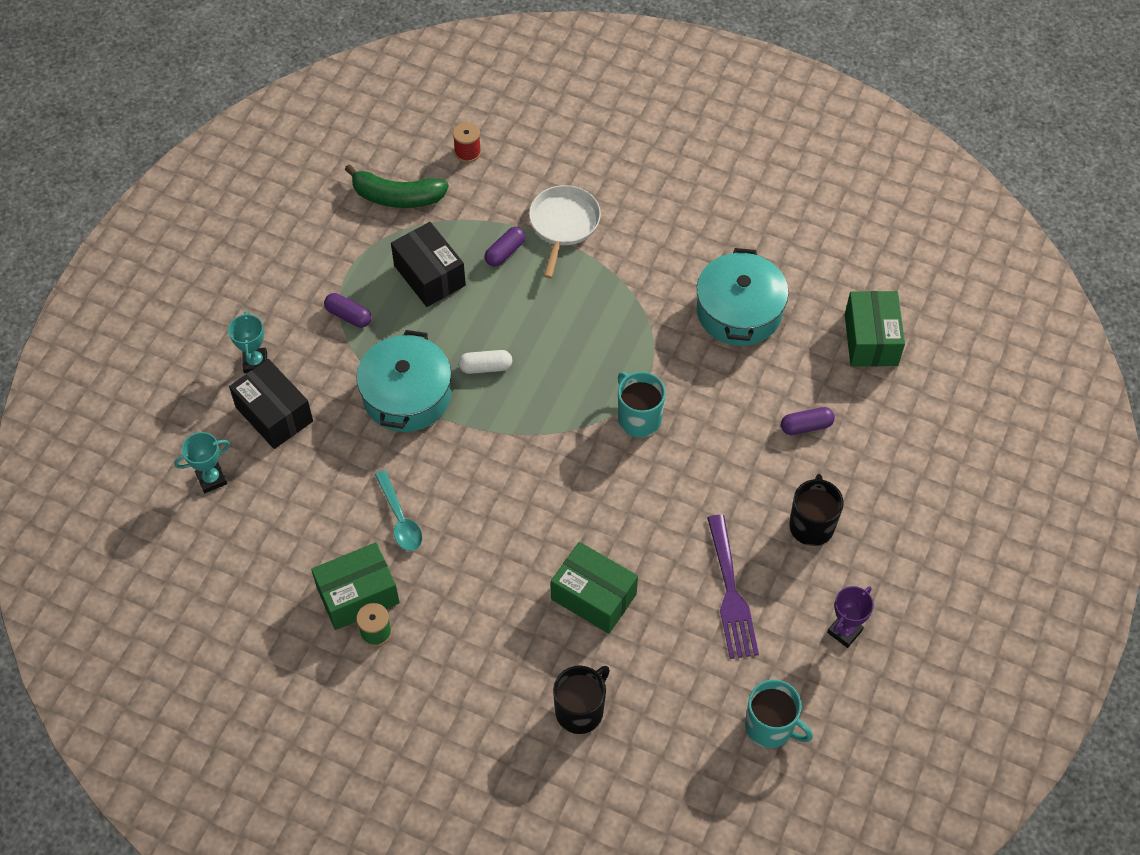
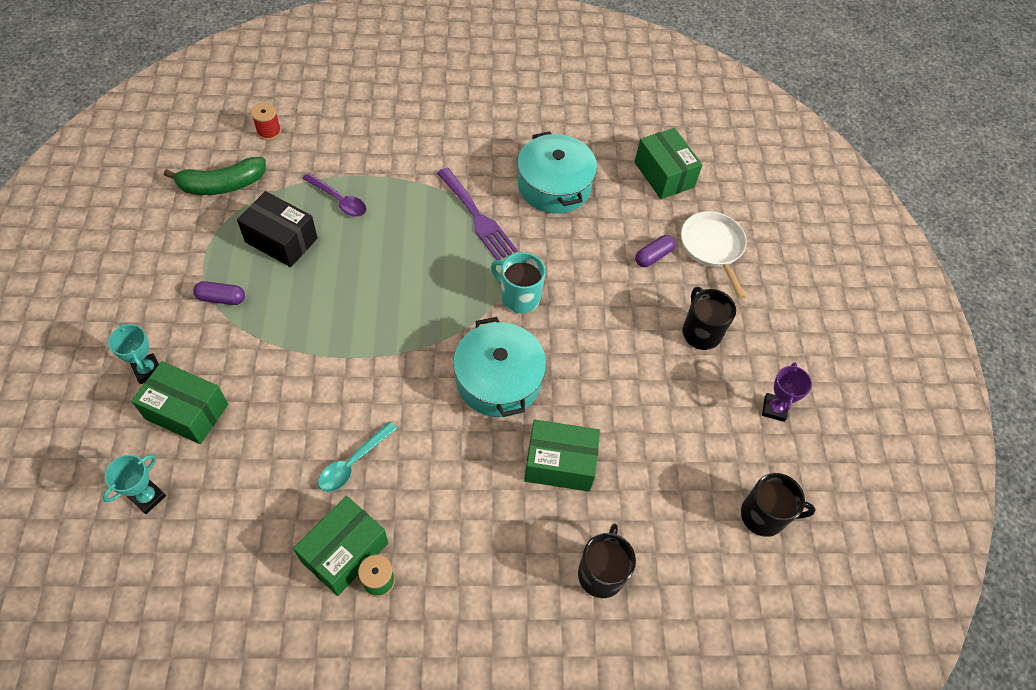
camera: 30 degrees left, 0 degrees up
black box [229,359,313,449] -> green box [131,361,228,444]
turquoise pot [356,330,451,432] -> turquoise pot moved to [453,317,546,417]
turquoise spoon [375,470,422,551] -> turquoise spoon turned 90 degrees clockwise [318,421,397,492]
white capsule [459,350,512,374] -> none
purple capsule [485,227,525,267] -> purple spoon [303,173,366,217]
white pan [529,185,601,279] -> white pan moved to [681,211,747,299]
purple fork [707,515,759,659] -> purple fork moved to [437,167,518,260]
turquoise mug [745,680,813,748] -> black mug [741,473,815,537]

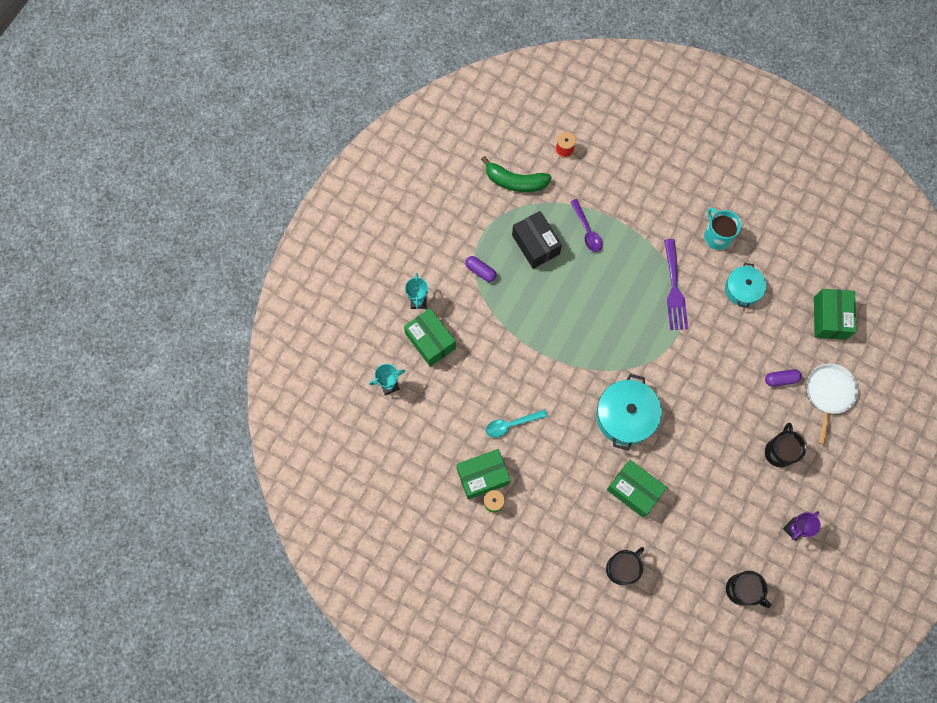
camera: 35 degrees right, 15 degrees up
turquoise mug [491,252,545,313] -> turquoise mug moved to [704,207,741,250]
turquoise pot [517,131,597,214] -> turquoise pot [725,263,766,308], size x0.63

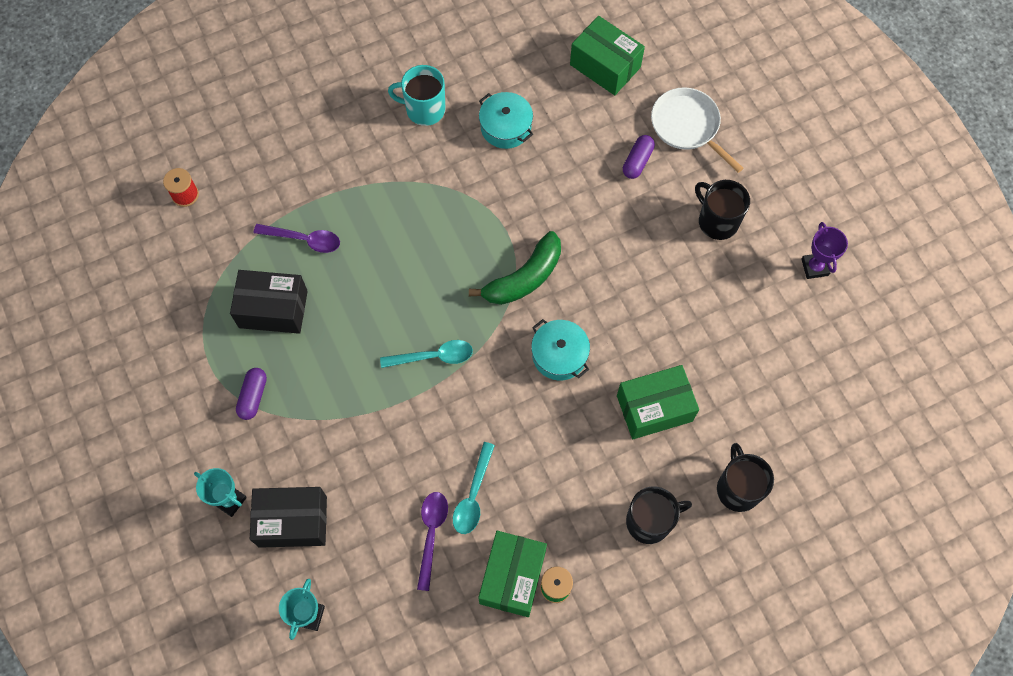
camera: 55 degrees left, 5 degrees down
green box [404,308,456,367] -> black box [250,487,327,548]
purple capsule [465,256,497,282] -> purple capsule turned 60 degrees counterclockwise [236,368,267,420]
green banana [481,156,552,192] -> green banana moved to [469,231,561,305]
turquoise pot [596,374,662,450] -> turquoise pot [531,319,590,380], size x0.63
purple fork [664,239,688,330] -> none
black mug [726,571,771,608] -> black mug moved to [626,486,692,544]
none -> turquoise spoon [380,340,473,368]
none -> purple spoon [417,492,448,591]

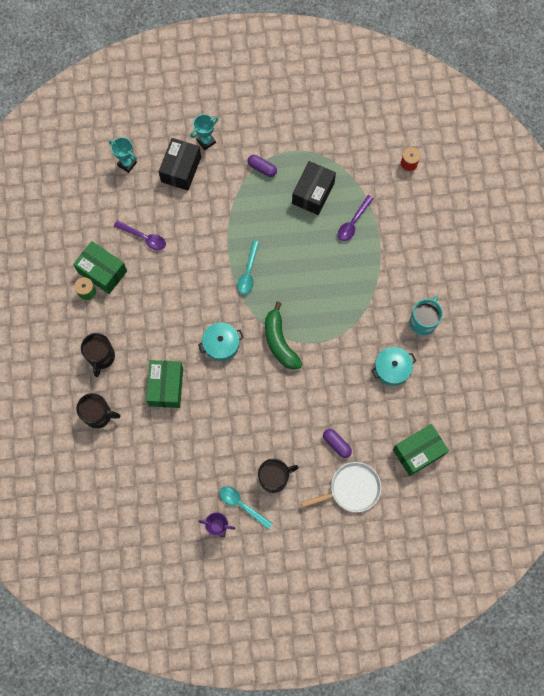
camera: 110 degrees right, 5 degrees up
turquoise spoon [453,442,495,534] -> turquoise spoon moved to [219,486,273,529]

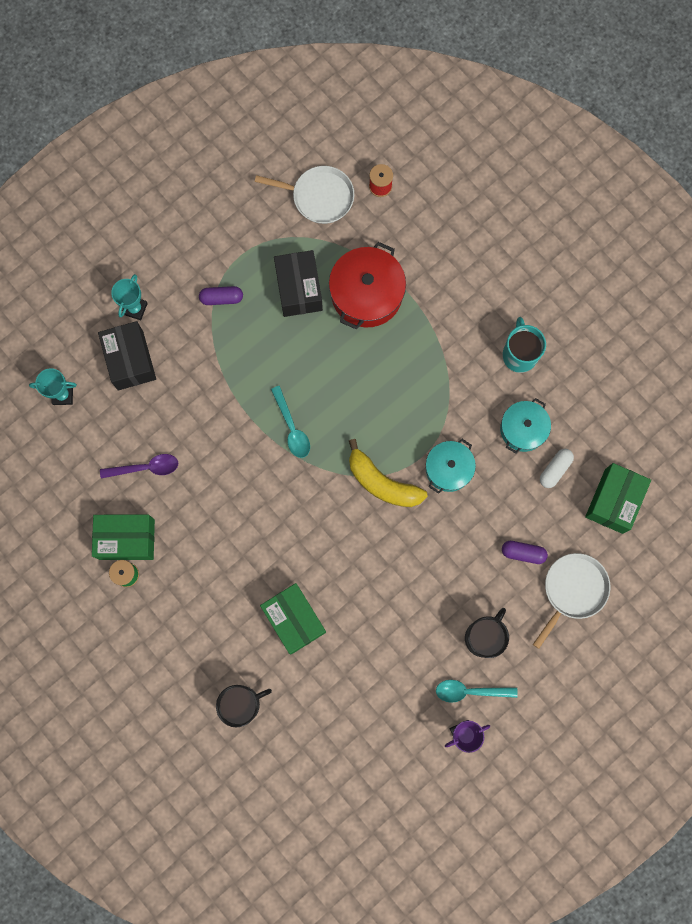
camera: 35 degrees left, 5 degrees up
black mug [81,333,115,377] -> none
turquoise pot [198,322,244,361] -> turquoise pot moved to [426,439,476,494]
green banana [265,302,302,370] -> yellow banana [349,439,428,507]
purple spoon [338,195,374,241] -> red pot [329,242,406,330]
none -> white pan [255,166,354,224]
none -> white capsule [540,449,574,488]

